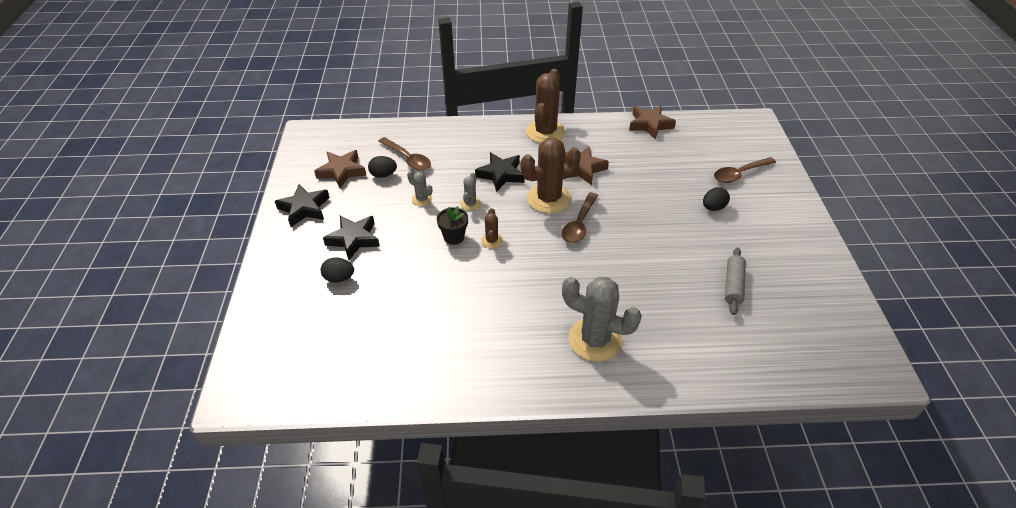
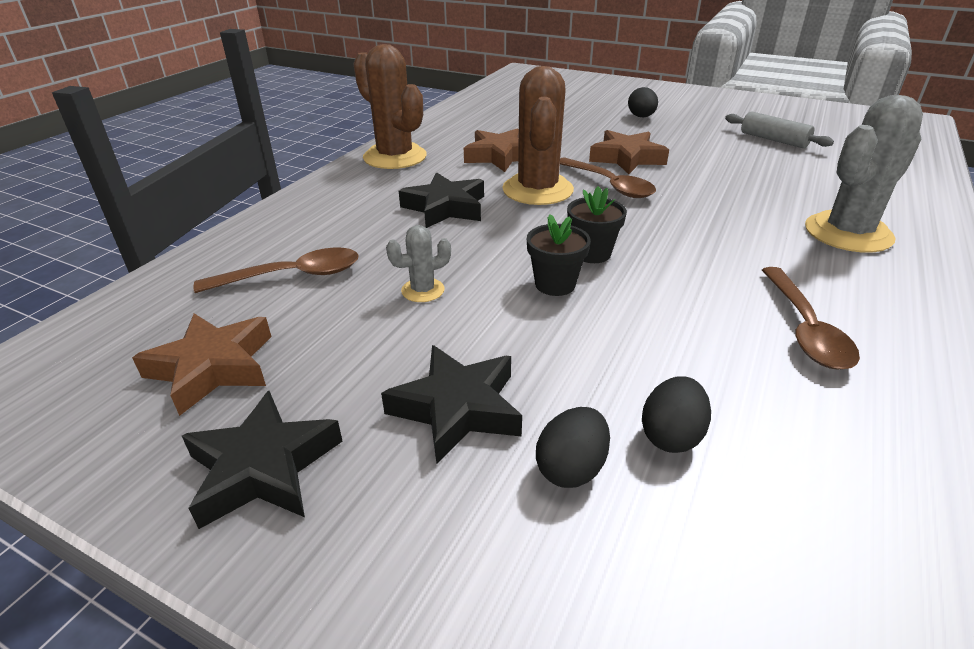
camera: 60 degrees left, 10 degrees down
black egg [368,156,397,178] -> black egg moved to [642,376,711,453]
grey cactus [460,173,481,211] -> none
brown cactus [481,208,503,248] -> black flower pot [567,186,627,263]
brown star [629,105,676,140] -> brown star moved to [589,130,669,174]
brown spoon [714,157,776,183] -> brown spoon moved to [762,267,860,370]

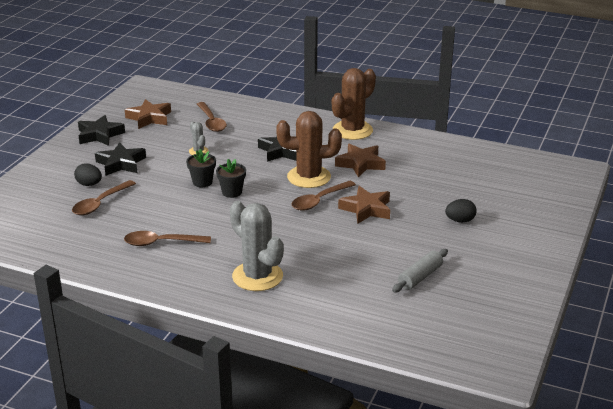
camera: 85 degrees right, 5 degrees down
black egg [642,376,711,453] -> brown spoon [72,180,136,215]

